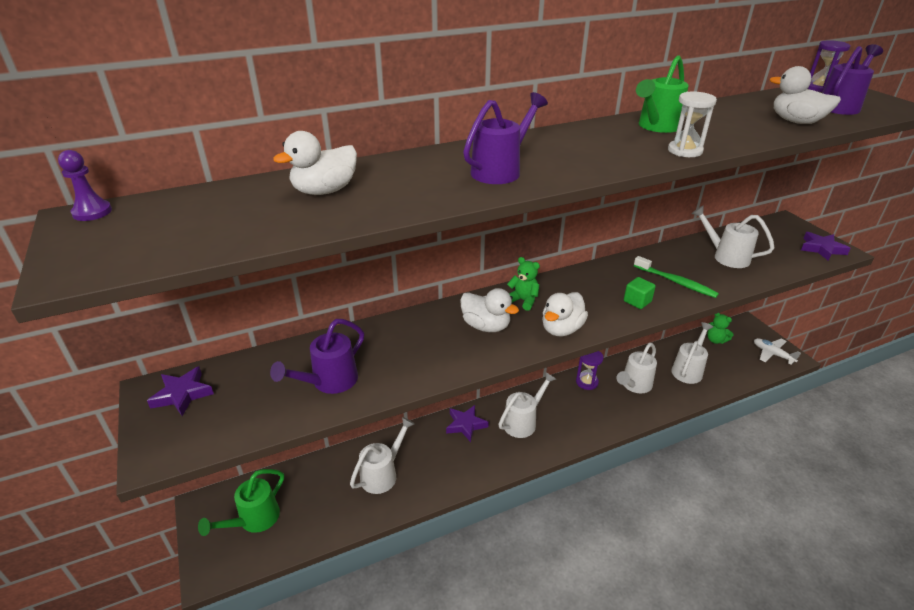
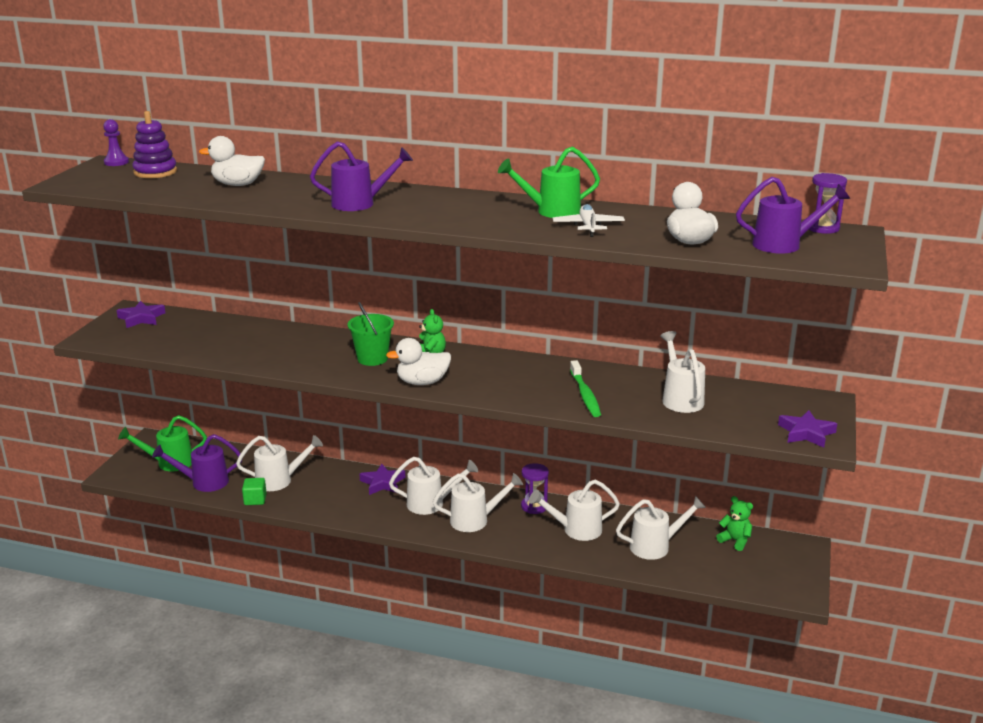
camera: 40 degrees right, 10 degrees down
purple watering can [270,319,364,394] -> purple watering can moved to [152,434,242,492]
white duck [460,288,519,332] -> green bucket [347,302,394,366]
green cube [624,277,656,309] -> green cube moved to [242,478,267,505]
white hourglass [668,92,717,157] -> none
green teddy bear [707,313,733,344] -> green teddy bear turned 135 degrees clockwise [716,496,753,551]
white plane [754,338,801,364] -> white plane moved to [553,204,625,237]
none -> purple stacking toy [132,111,177,178]
none -> white watering can [433,473,523,532]

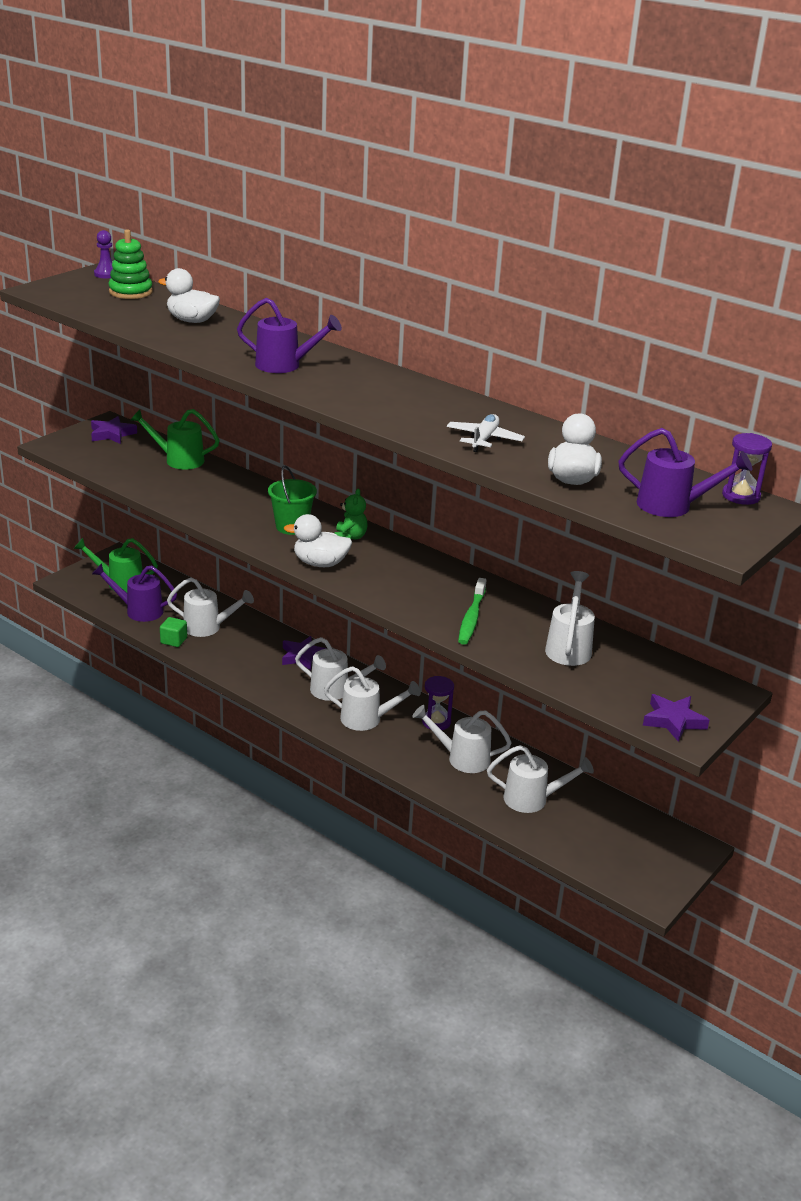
camera: 20 degrees right, 5 degrees up
purple stacking toy [132,111,177,178] -> green stacking toy [108,229,153,299]
green watering can [498,147,600,218] -> green watering can moved to [130,409,220,470]
green teddy bear [716,496,753,551] -> none

